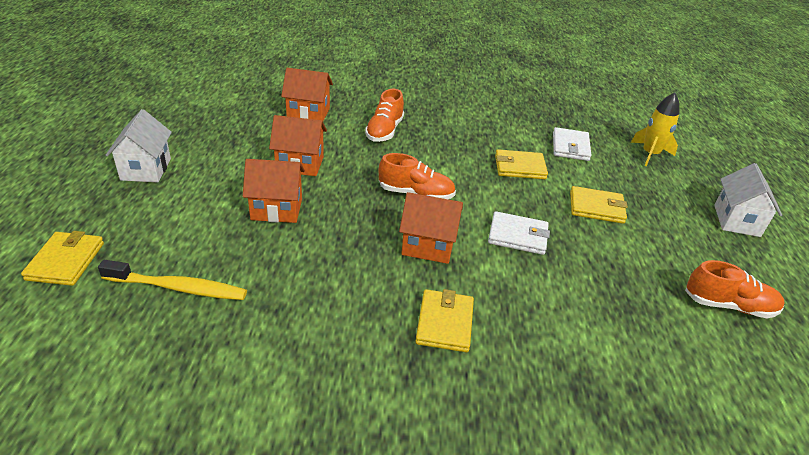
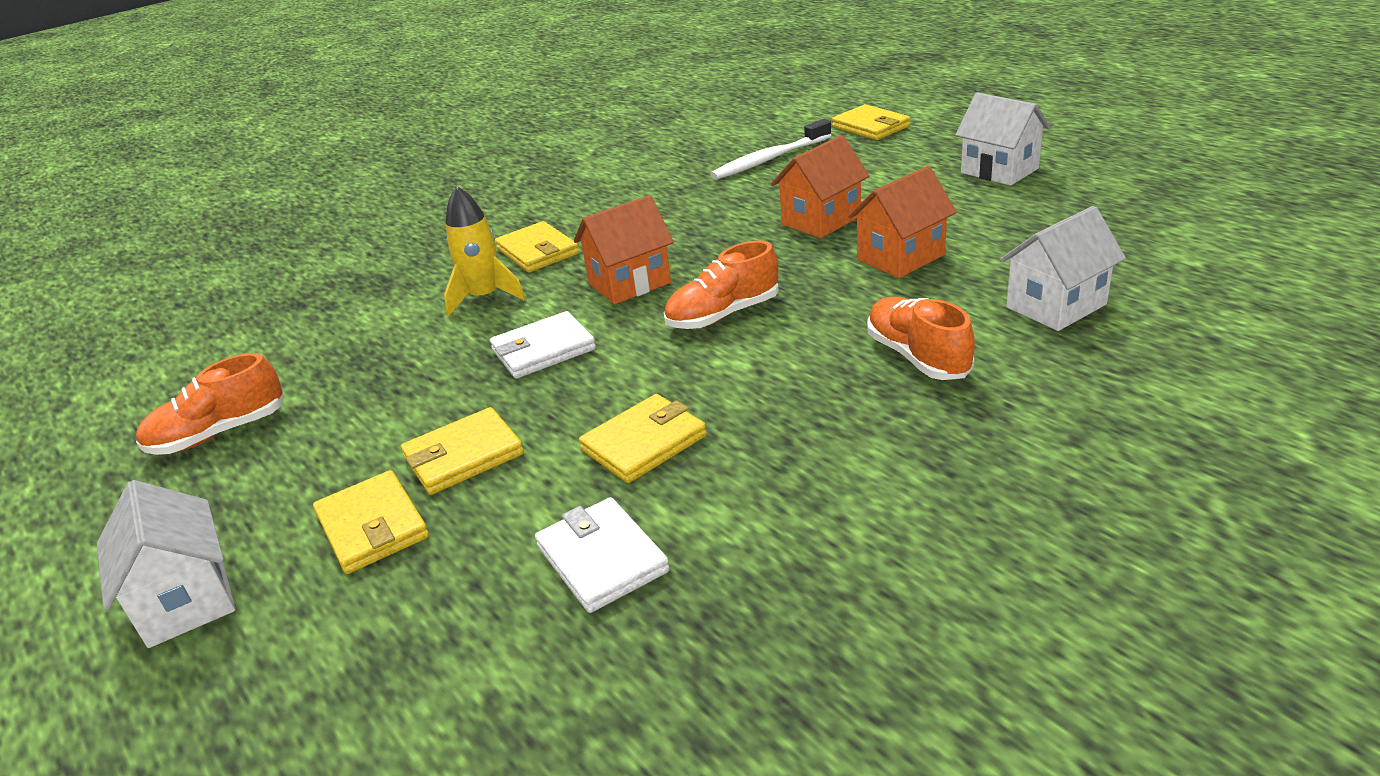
camera: 145 degrees right, 5 degrees down
yellow toothbrush [98,260,247,300] -> white toothbrush [710,119,832,180]
orange house [281,68,333,121] -> white house [1000,206,1126,331]
yellow rocket [631,93,679,166] -> yellow rocket moved to [444,186,526,316]
none -> yellow wallet [313,470,429,574]

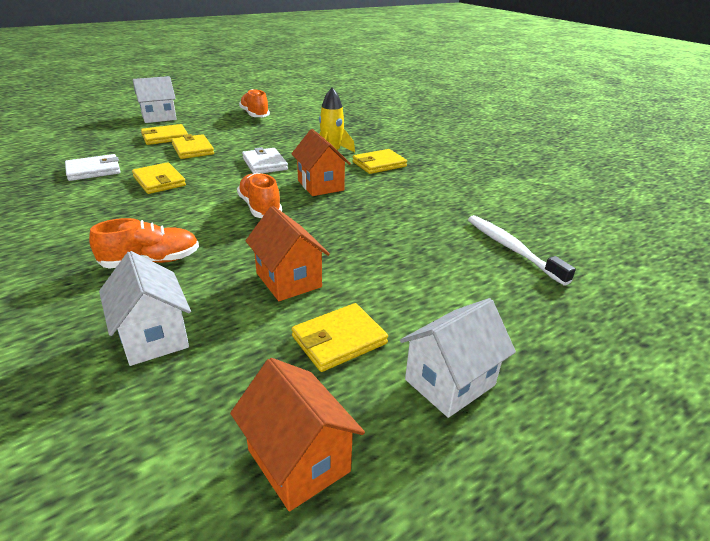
camera: 90 degrees right, 0 degrees up
orange house [771,135,869,238] -> orange house moved to [230,358,365,511]
yellow wallet [832,104,911,140] -> yellow wallet moved to [292,303,388,372]

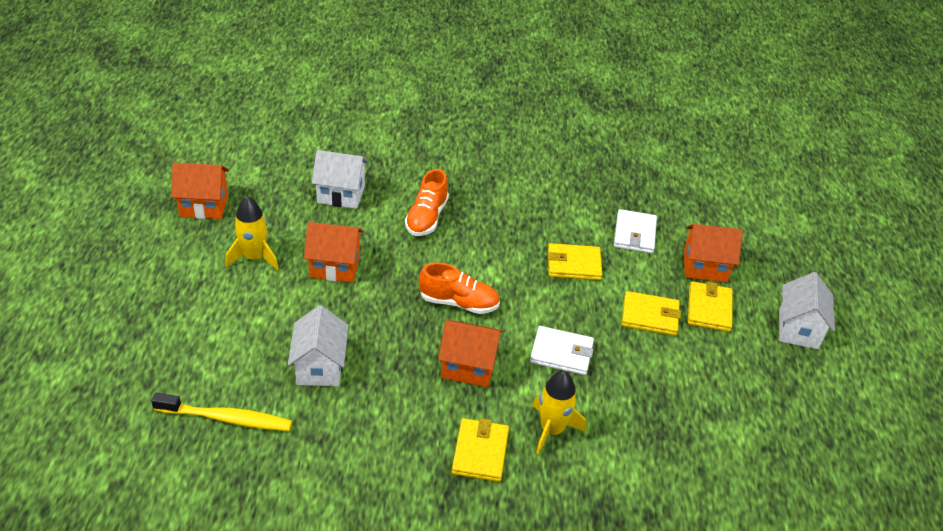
camera: 125 degrees right, 10 degrees up
orange shoe [239,89,270,117] -> none
yellow wallet [292,303,388,372] -> yellow rocket [225,196,279,270]
white house [400,298,516,418] -> white house moved to [288,305,349,386]
white toothbrush [468,215,576,286] -> yellow toothbrush [151,393,292,431]
none -> orange house [683,224,743,282]

